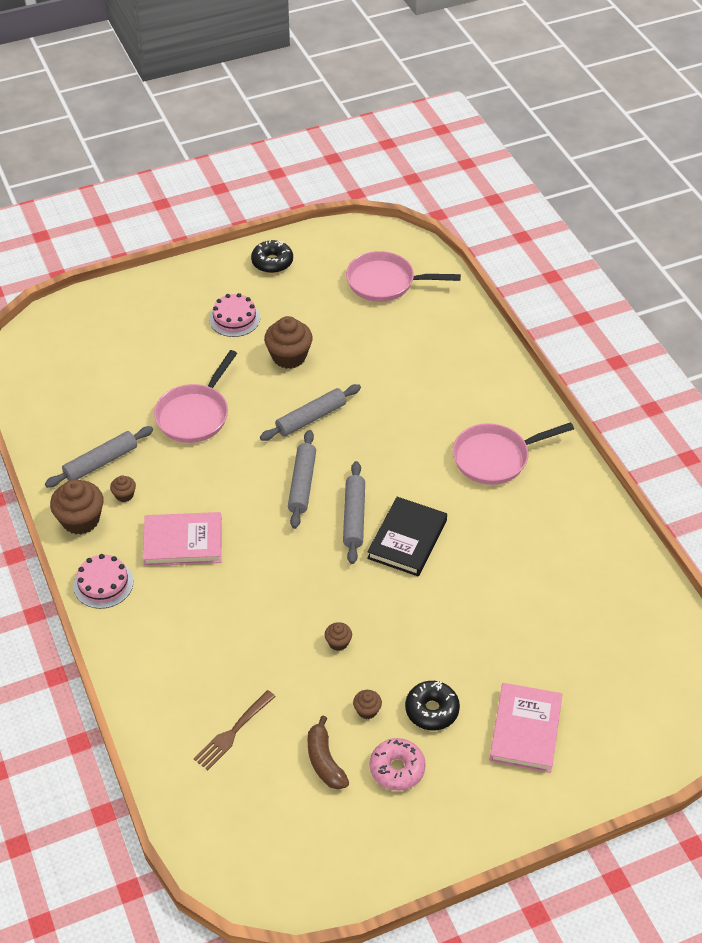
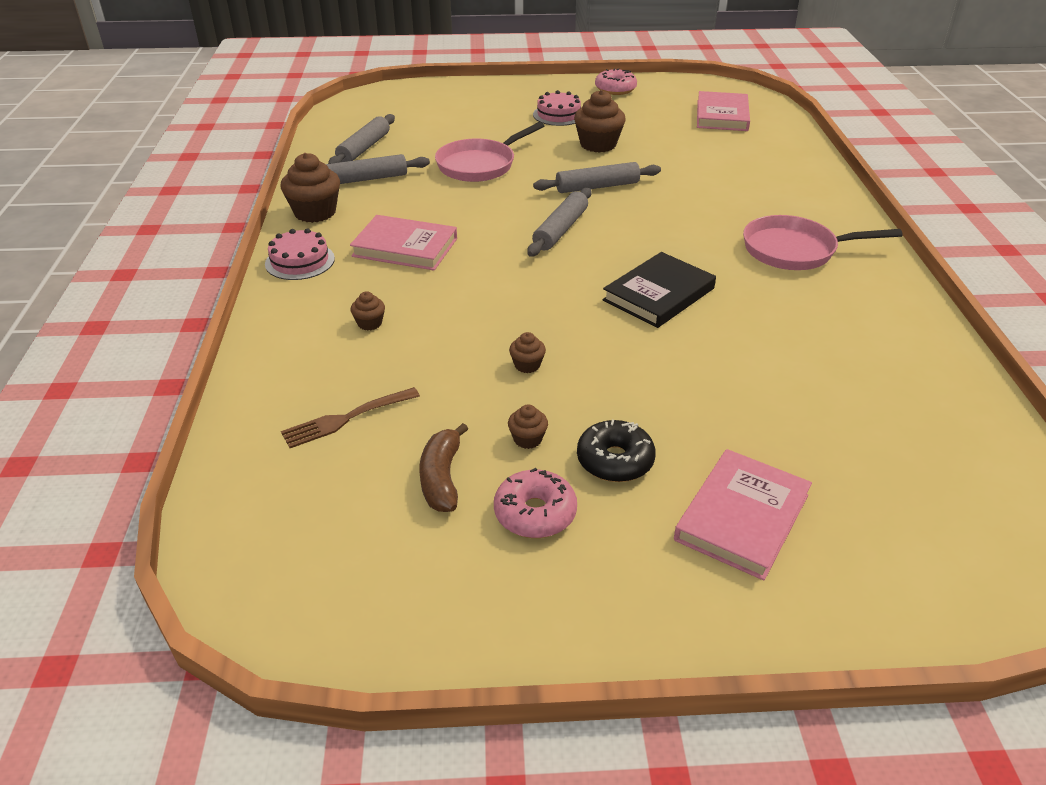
camera: 20 degrees right, 10 degrees down
brown cupcake [110,476,136,502] -> brown cupcake moved to [351,291,385,330]
black donut [251,240,293,273] -> pink donut [595,68,637,95]
grey rolling pin [343,461,365,564] -> grey rolling pin moved to [328,114,395,164]
pink pan [346,251,461,302] -> pink book [697,91,750,131]

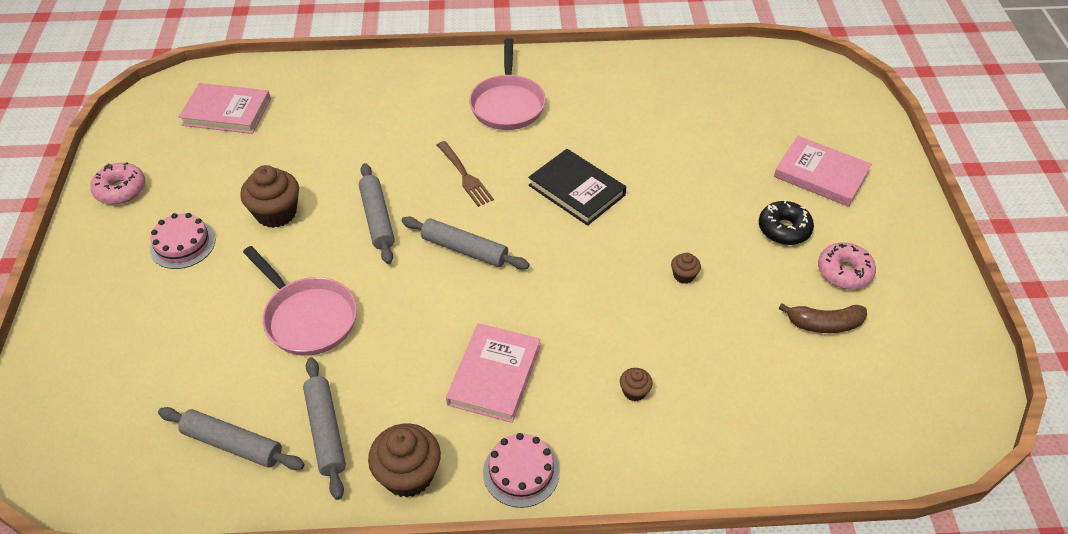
camera: 90 degrees left, 10 degrees up
brown fork [281,387,420,448] -> brown fork moved to [437,141,494,207]
brown cupcake [508,404,548,449] -> none

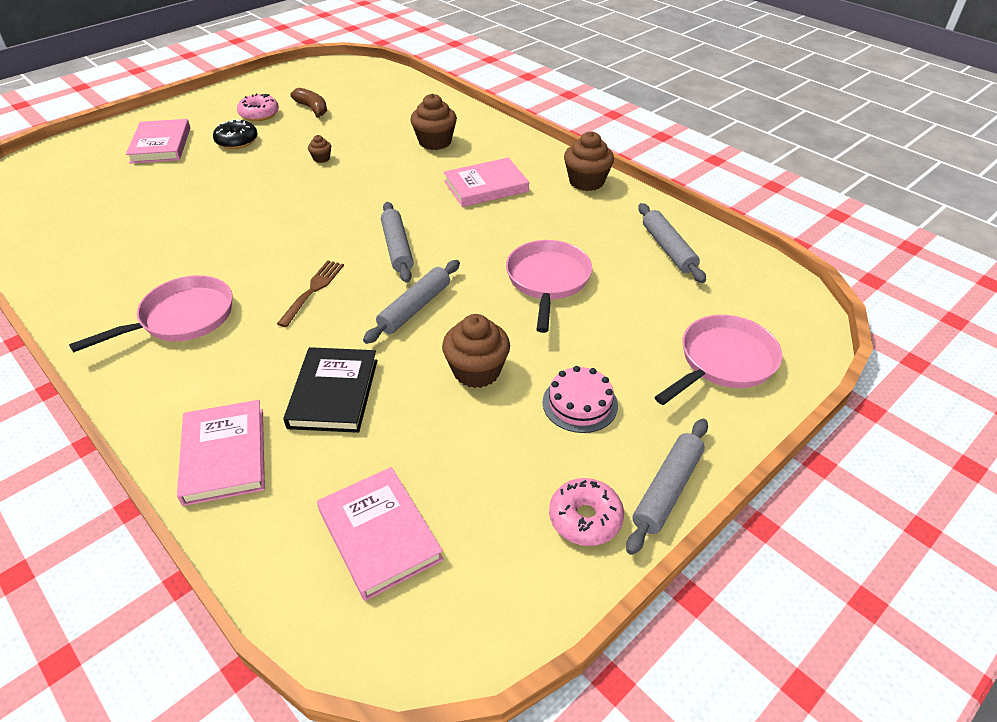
camera: 130 degrees left, 5 degrees down
grey rolling pin [303,357,346,500] -> grey rolling pin moved to [626,419,708,555]
pink cake [483,433,560,508] -> none
black book [528,149,626,226] -> black book moved to [283,347,377,433]
brown cupcake [620,368,653,401] -> brown cupcake [410,94,457,150], size x2.03
none -> pink book [177,400,265,506]
none -> pink pan [655,315,782,405]

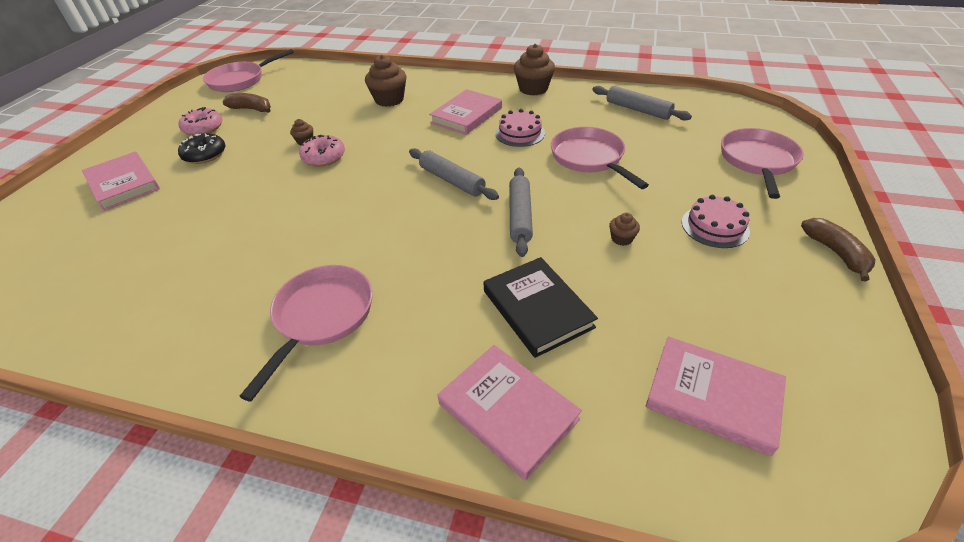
camera: 30 degrees left, 0 degrees up
brown fork [277,260,344,327] -> none
brown cupcake [442,314,510,388] -> brown cupcake [609,213,640,246], size x0.49
pink donut [549,478,624,546] -> pink donut moved to [299,135,345,167]
grey rolling pin [626,419,708,555] -> brown banana [801,218,876,282]
none -> pink pan [203,49,294,92]
none -> pink cake [495,109,545,147]

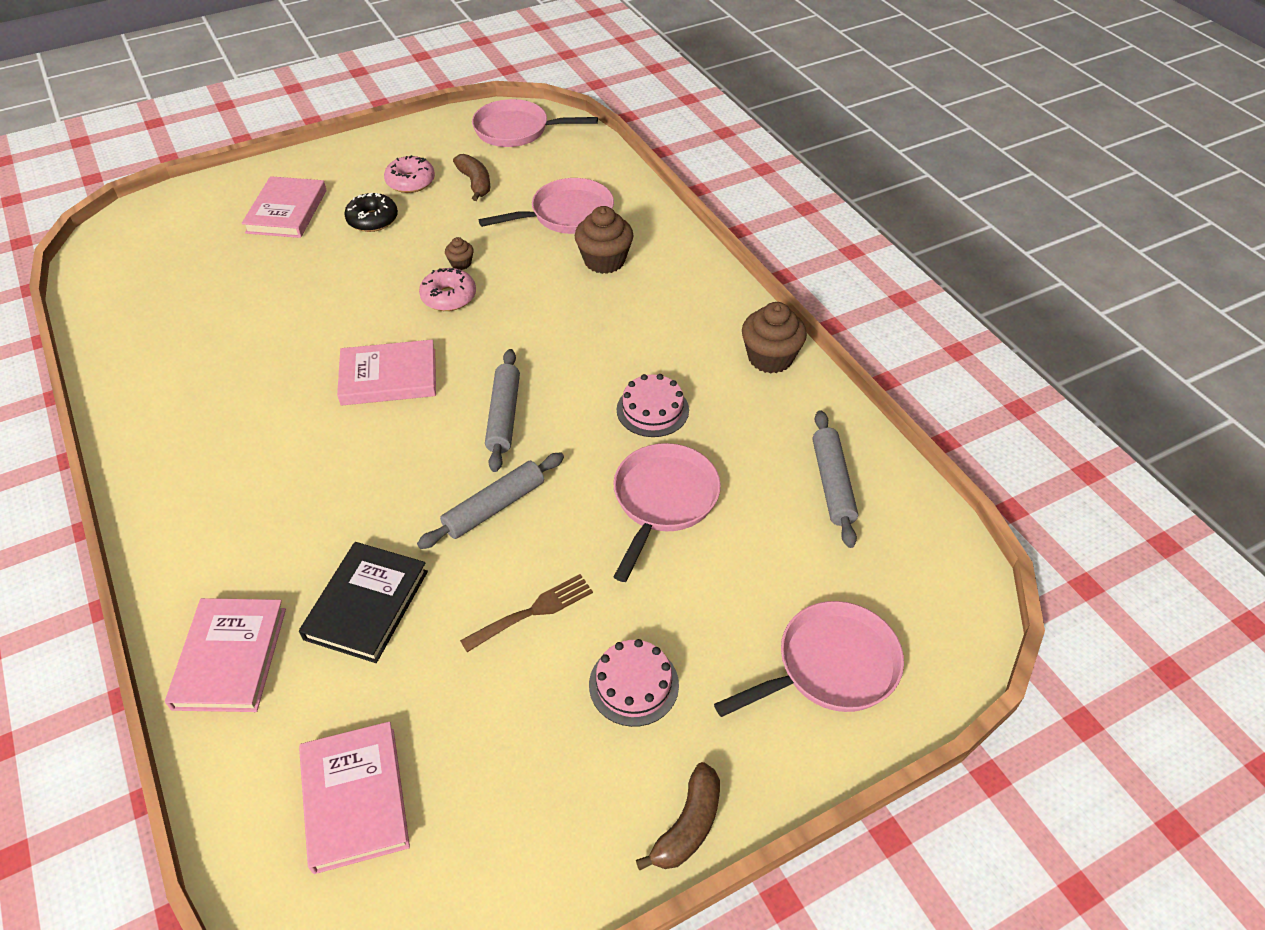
camera: 45 degrees right, 5 degrees up
pink pan [239,265,373,401] -> pink pan moved to [479,178,614,234]
pink book [429,89,502,135] -> pink book moved to [337,340,436,405]
brown cupcake [609,213,640,246] -> brown fork [460,574,593,652]

